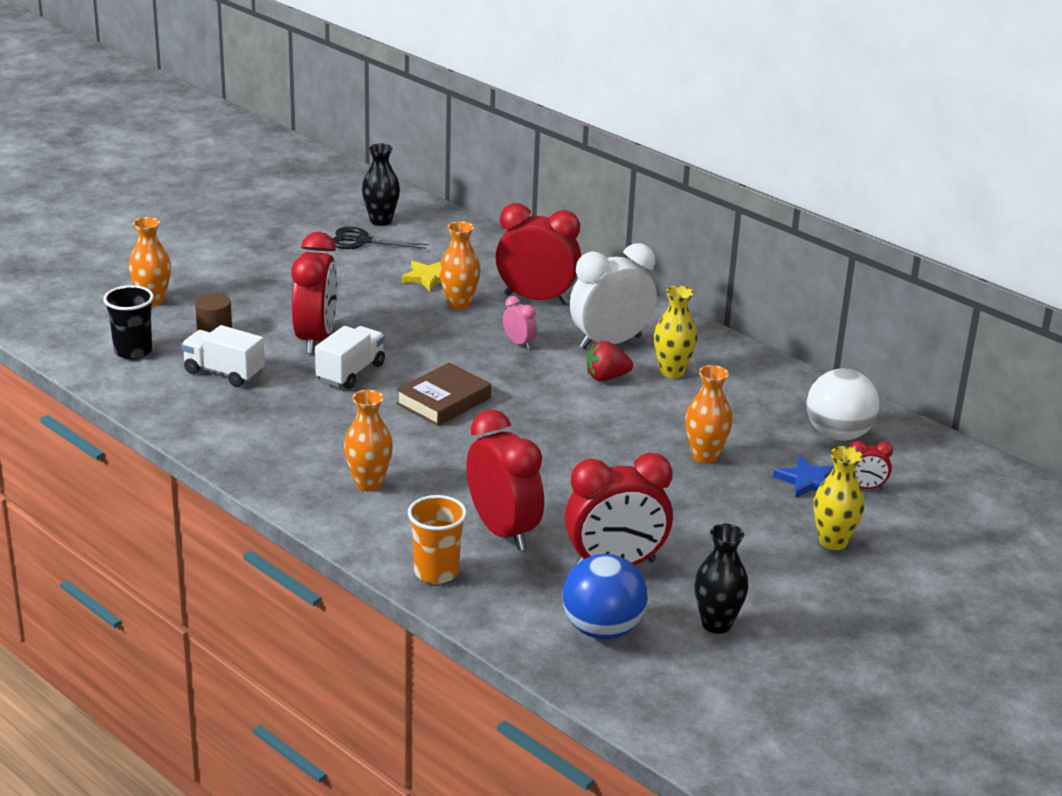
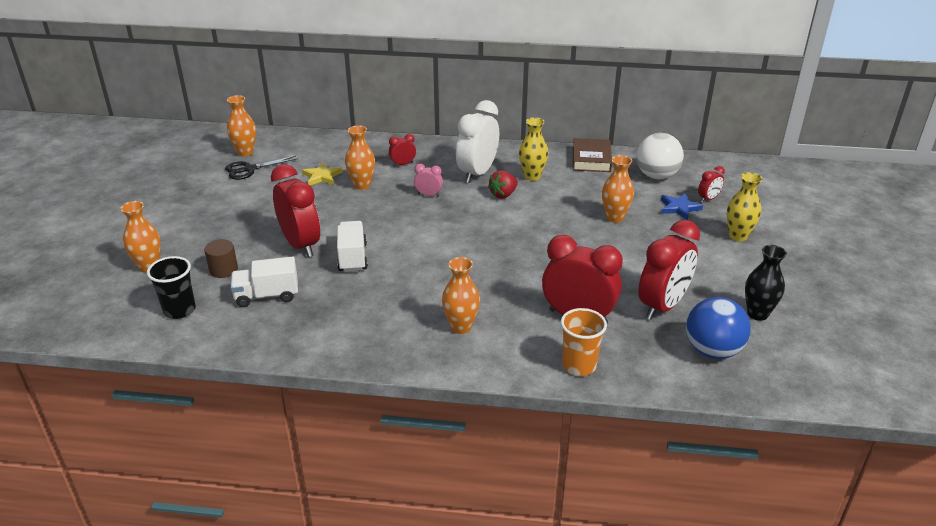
camera: 35 degrees left, 5 degrees up
black vase [362,143,400,226] -> orange vase [227,95,256,156]
brown book [396,363,491,426] -> brown book moved to [573,138,612,172]
red clock [496,203,581,304] -> red clock [389,134,416,166], size x0.46

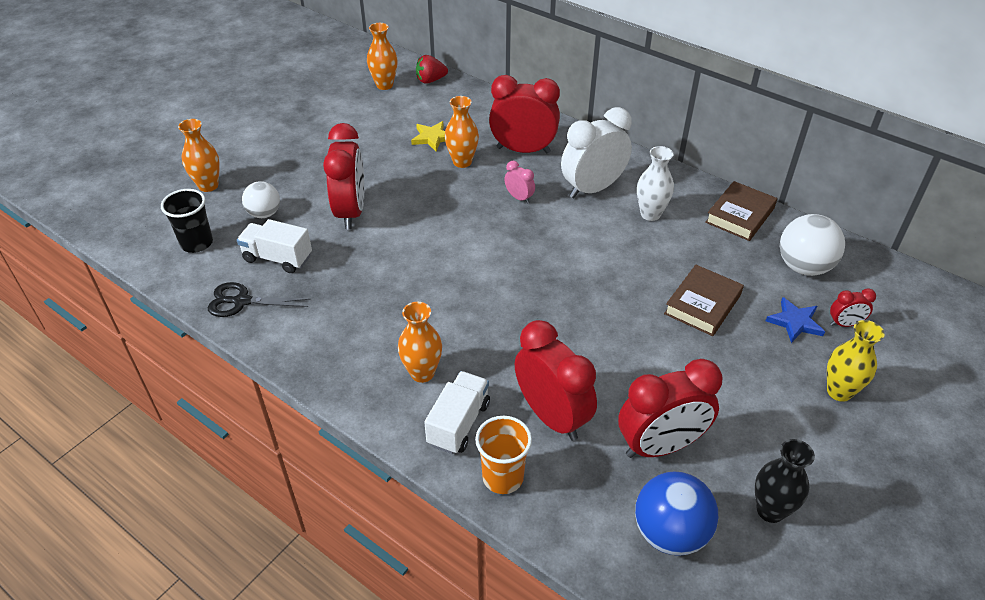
camera: 30 degrees right, 10 degrees up
brown cylinder [204,239,238,278] -> white ball [242,181,280,218]
black scissors [225,156,298,180] -> black scissors moved to [208,282,311,317]
white truck [337,221,368,272] -> white truck moved to [424,371,490,454]
red clock [389,134,416,166] -> red clock [489,75,560,153], size x2.18
red strawberry [488,170,518,199] -> red strawberry moved to [416,55,448,84]
yellow vase [519,117,548,181] -> white vase [637,146,674,221]
orange vase [602,155,634,223] -> brown book [664,265,744,336]

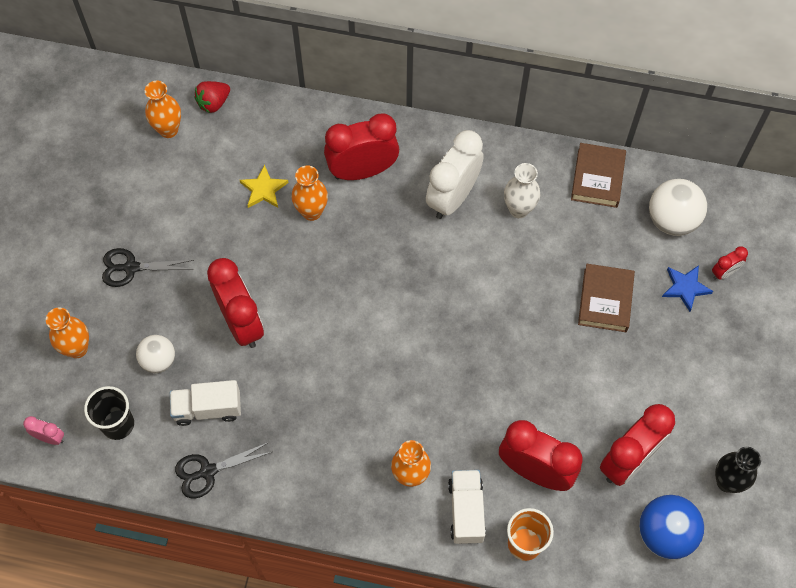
camera: 25 degrees left, 20 degrees up
pink clock [504,161,535,204] -> pink clock moved to [23,416,64,445]
yellow vase [827,320,885,402] -> none
none -> black scissors [102,248,194,287]

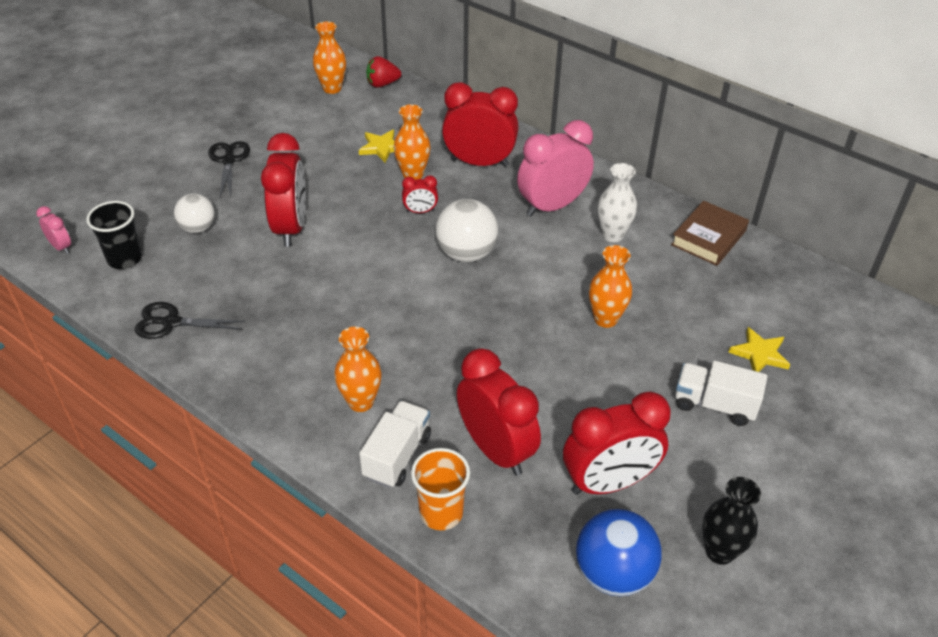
camera: 25 degrees right, 20 degrees down
orange vase [46,308,89,358] -> orange vase moved to [589,245,632,328]
black scissors [102,248,194,287] -> black scissors turned 60 degrees clockwise [208,141,250,197]
white truck [170,380,241,426] -> white truck moved to [675,361,768,426]
white clock [426,130,484,219] -> pink clock [517,120,594,216]
brown book [578,264,635,332] -> none
white ball [649,179,707,236] -> white ball moved to [435,199,498,262]
blue star [662,265,713,312] -> yellow star [729,327,791,372]
red clock [712,246,748,280] -> red clock moved to [402,175,438,213]

